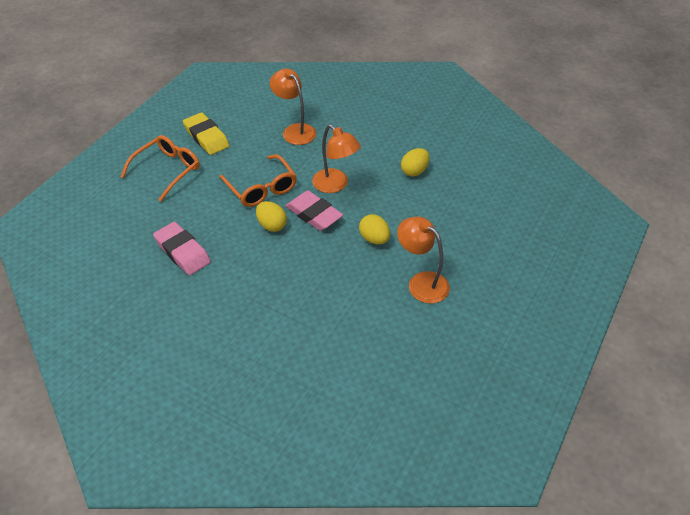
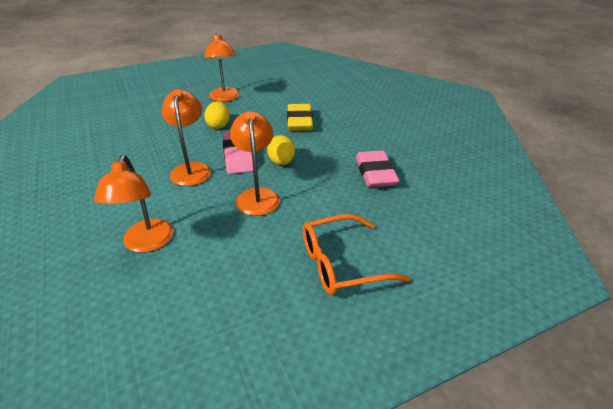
camera: 145 degrees left, 10 degrees down
yellow eraser [183,112,230,155] -> yellow eraser moved to [287,104,313,131]
orange glasses [219,155,296,207] -> orange lamp [230,111,280,216]
yellow egg [401,148,430,177] -> none

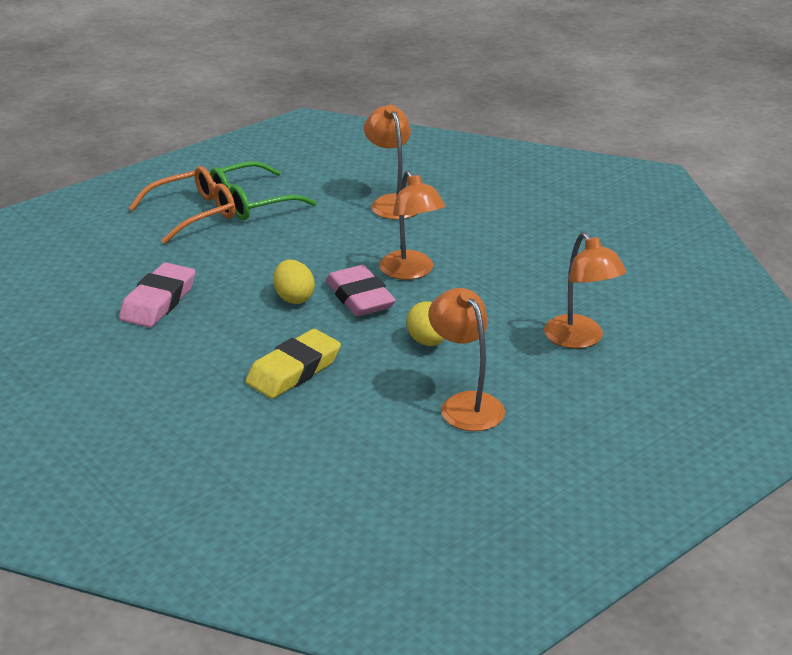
camera: 165 degrees right, 5 degrees down
orange lamp [230,111,280,216] -> orange lamp moved to [544,232,627,348]
yellow eraser [287,104,313,131] -> yellow eraser turned 60 degrees clockwise [245,329,341,399]
pink eraser [356,150,399,187] -> pink eraser turned 45 degrees clockwise [119,262,195,327]
none -> green glasses [210,161,317,220]

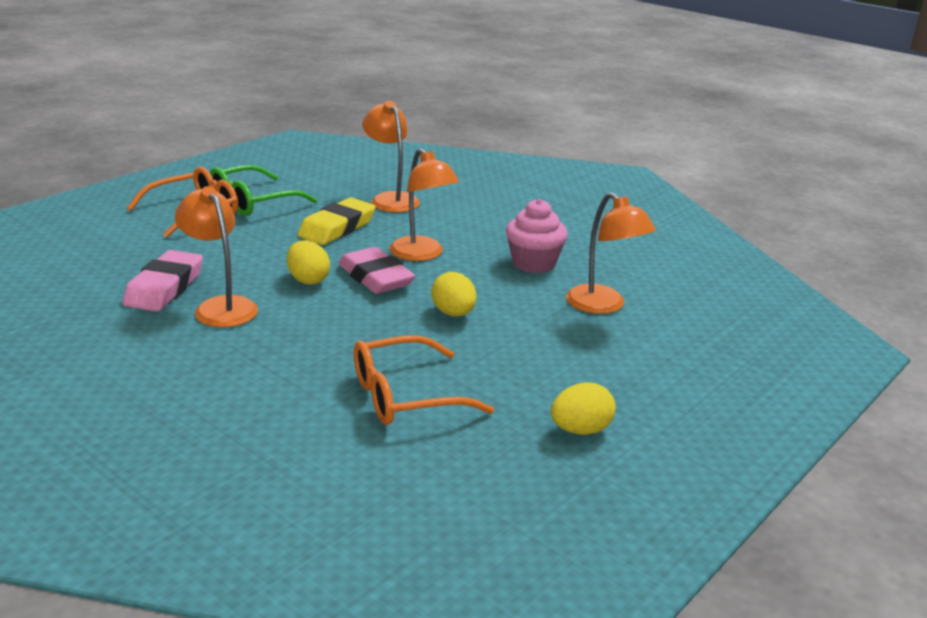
camera: 10 degrees left, 5 degrees down
yellow eraser [245,329,341,399] -> yellow eraser moved to [297,198,376,245]
orange lamp [428,288,505,431] -> orange lamp moved to [175,186,258,328]
none -> orange glasses [354,335,494,425]
none -> pink cupcake [506,199,568,273]
none -> yellow egg [551,382,616,435]

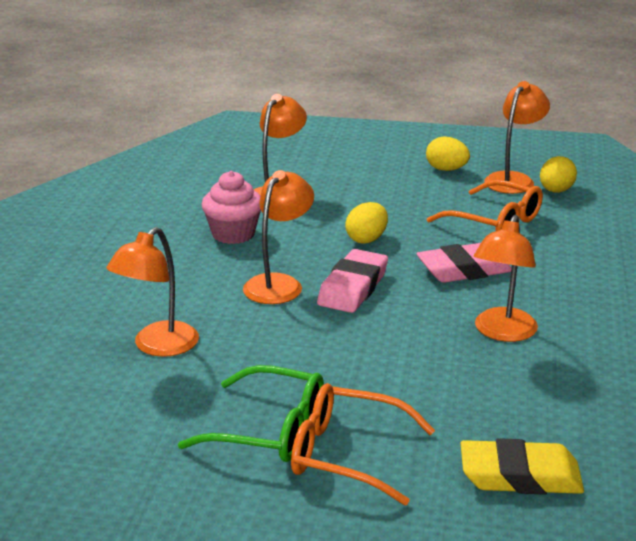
camera: 120 degrees left, 0 degrees up
pink eraser [122,250,203,312] -> pink eraser moved to [416,243,511,283]
yellow egg [287,240,330,285] -> yellow egg moved to [540,156,577,193]
yellow eraser [297,198,376,245] -> yellow eraser moved to [461,438,584,495]
none -> orange lamp [484,81,550,194]

